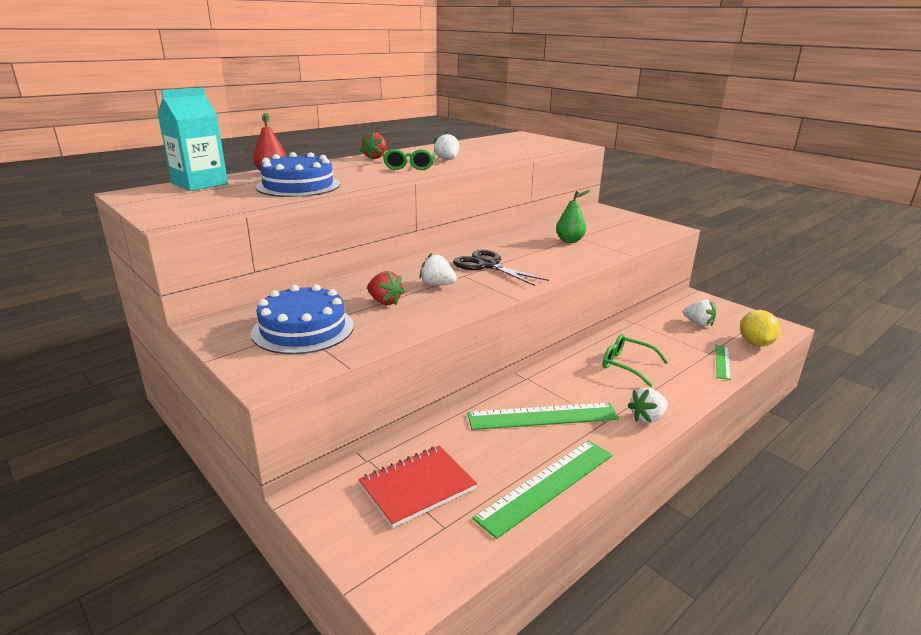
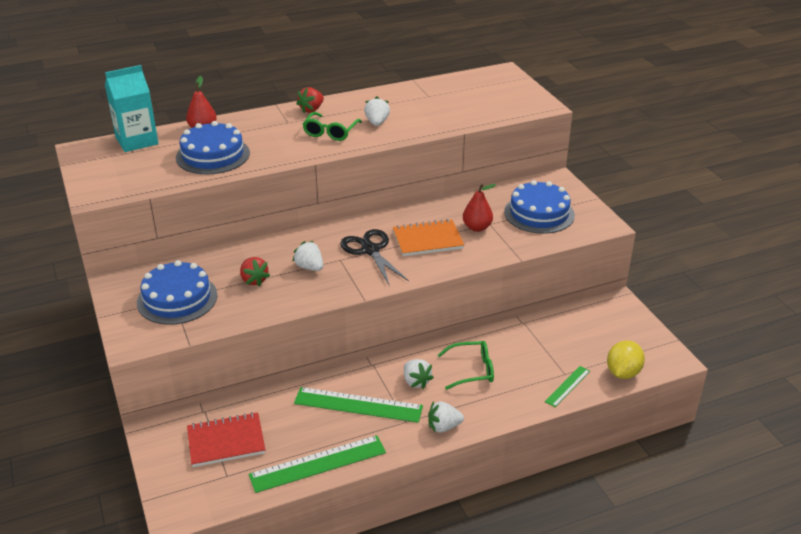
camera: 20 degrees right, 10 degrees up
green pear [556,190,590,243] -> red pear [463,184,496,232]
green glasses [603,334,668,387] -> green glasses turned 120 degrees clockwise [438,341,494,390]
white strawberry [683,300,716,326] -> white strawberry moved to [404,359,434,389]
none -> orange notebook [393,219,464,256]
none -> blue cake [504,180,575,234]

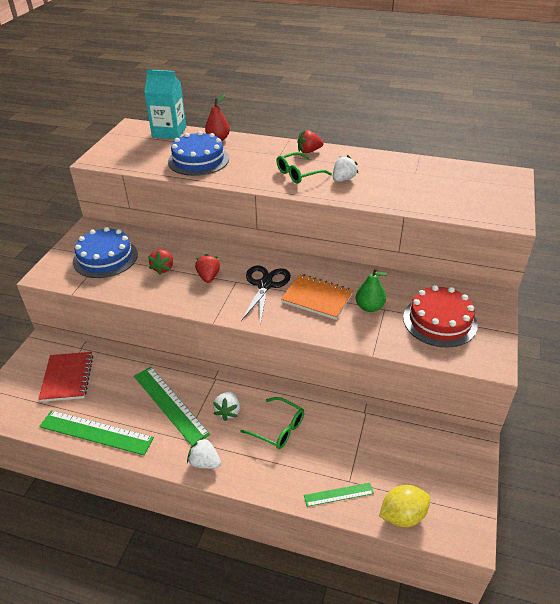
camera: 40 degrees right, 5 degrees up
red notebook [187,412,265,467] -> red notebook turned 60 degrees clockwise [38,352,93,402]
white strawberry [292,241,323,271] -> red strawberry [195,254,220,283]
red pear [463,184,496,232] -> green pear [356,268,387,312]
blue cake [504,180,575,234] -> red cake [403,285,478,348]

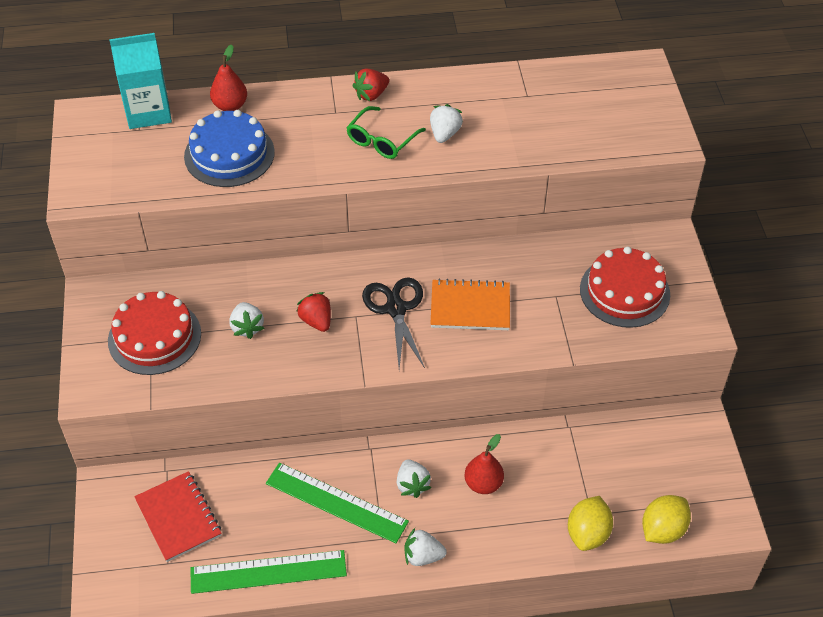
camera: 25 degrees left, 10 degrees up
blue cake [73,227,138,278] -> red cake [108,291,201,375]
red strawberry [148,249,173,275] -> white strawberry [229,302,265,339]
green glasses [240,397,304,449] -> red pear [465,434,504,494]
green ruler [304,483,374,507] -> yellow lemon [568,496,613,551]
green pear [356,268,387,312] -> none

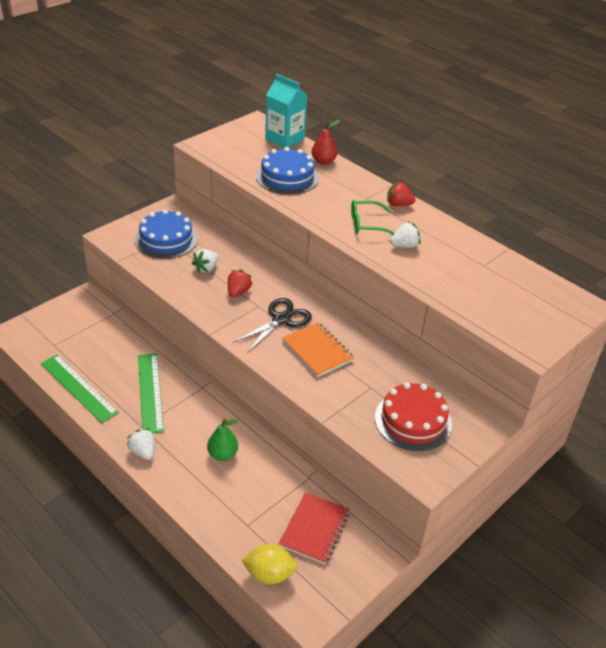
camera: 50 degrees right, 10 degrees down
red cake [108,291,201,375] -> blue cake [135,210,198,259]
red notebook [134,471,222,562] -> red notebook moved to [279,492,350,564]
white strawberry [397,459,431,498] -> none
red pear [465,434,504,494] -> green pear [207,419,239,461]
yellow lemon [568,496,613,551] -> none

